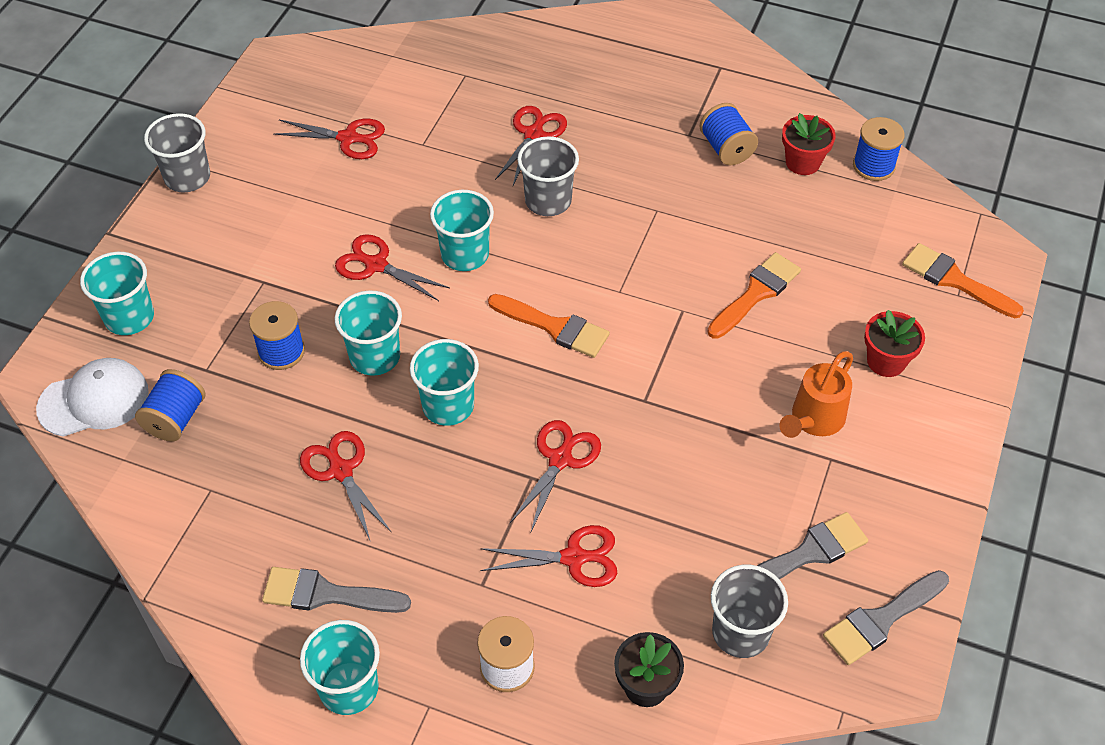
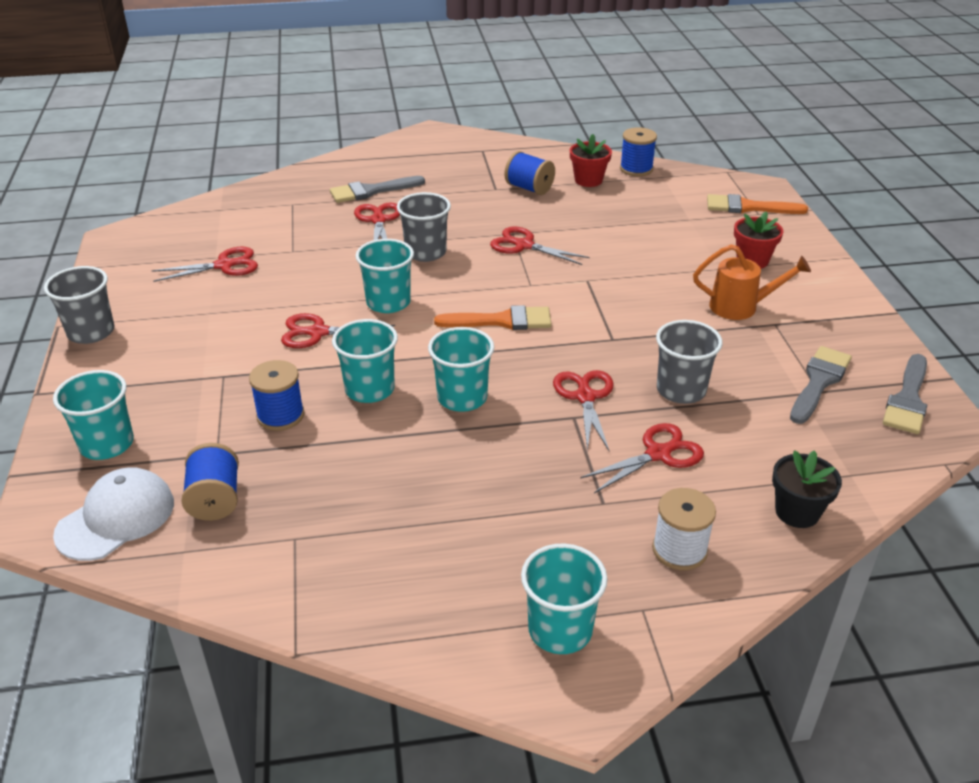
camera: 30 degrees left, 15 degrees down
grey brush [262,567,411,613] -> grey brush moved to [330,176,425,203]
red scissors [300,431,392,542] -> red scissors moved to [490,226,590,265]
orange brush [707,252,801,339] -> none
grey cup [711,565,788,658] -> grey cup moved to [656,320,723,404]
orange watering can [779,351,853,438] -> orange watering can turned 90 degrees counterclockwise [693,244,811,320]

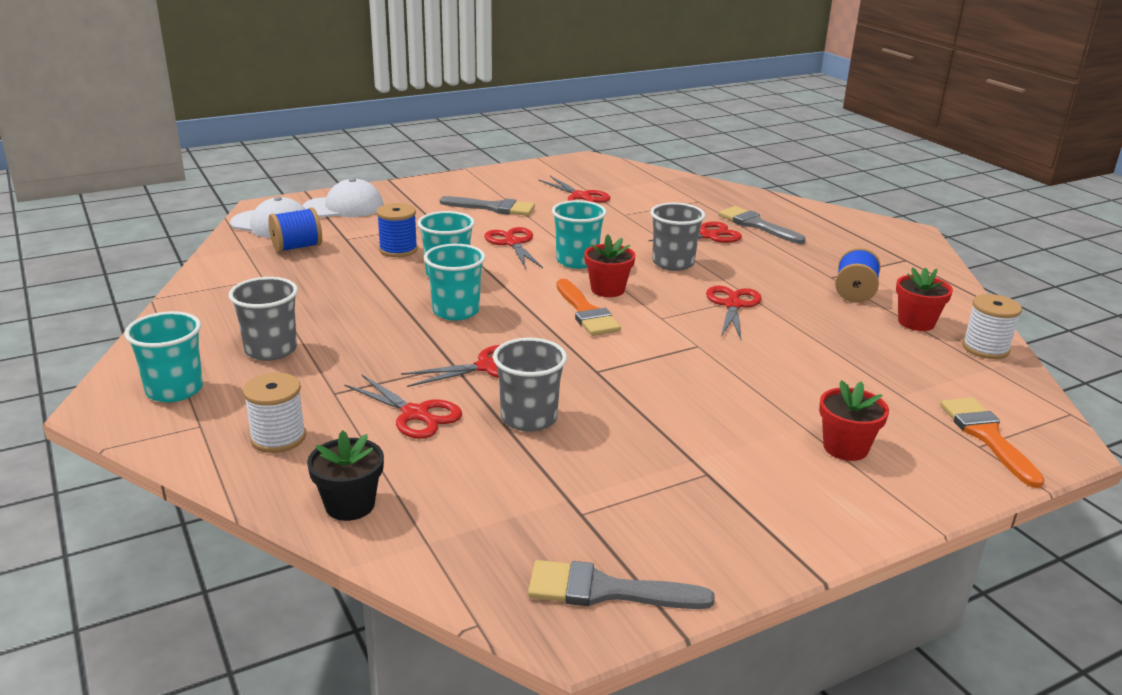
camera: 70 degrees right, 10 degrees down
grey cup [44,266,115,344] -> grey cup moved to [229,277,298,361]
turquoise cup [53,370,134,460] -> white cap [303,178,383,217]
blue spool [620,127,657,176] -> white spool [962,294,1022,359]
orange watering can [693,244,811,320] -> none
grey brush [790,346,852,424] -> grey brush moved to [440,196,535,216]
none -> red flower pot [584,234,636,297]

